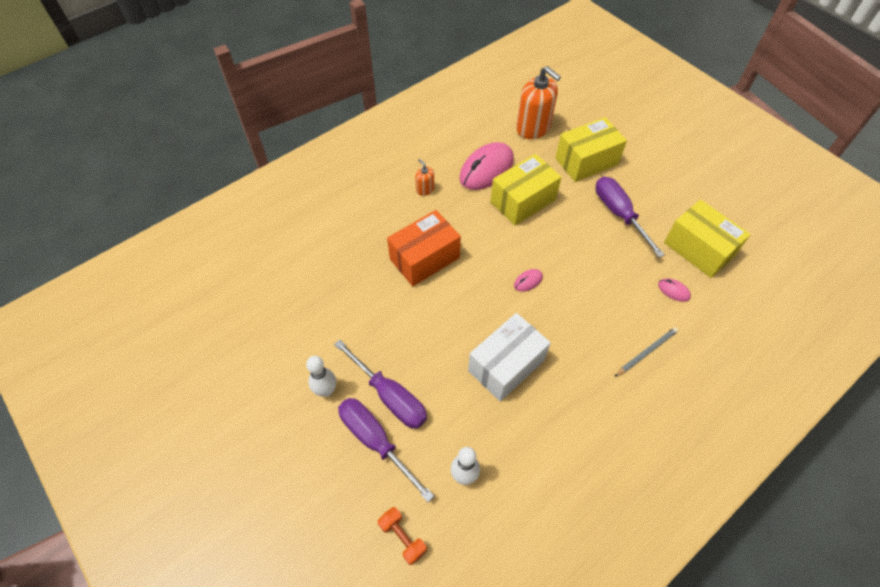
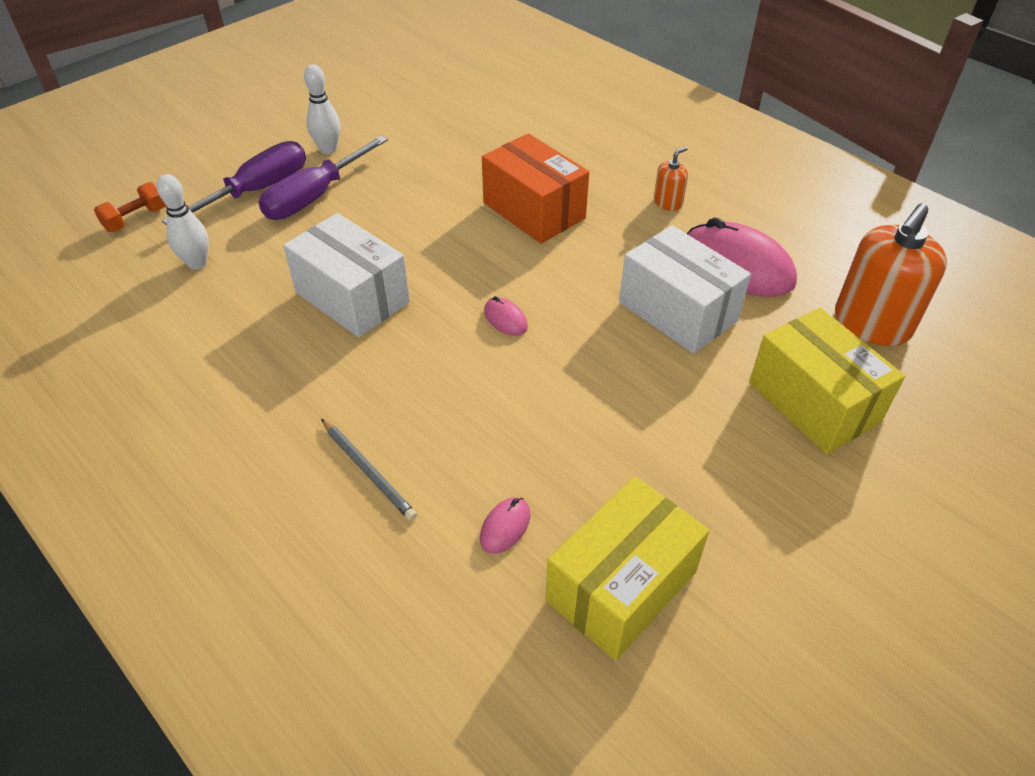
camera: 85 degrees right, 10 degrees down
yellow box [490,154,562,226] -> white box [619,225,751,354]
purple screwdriver [596,177,665,257] -> none

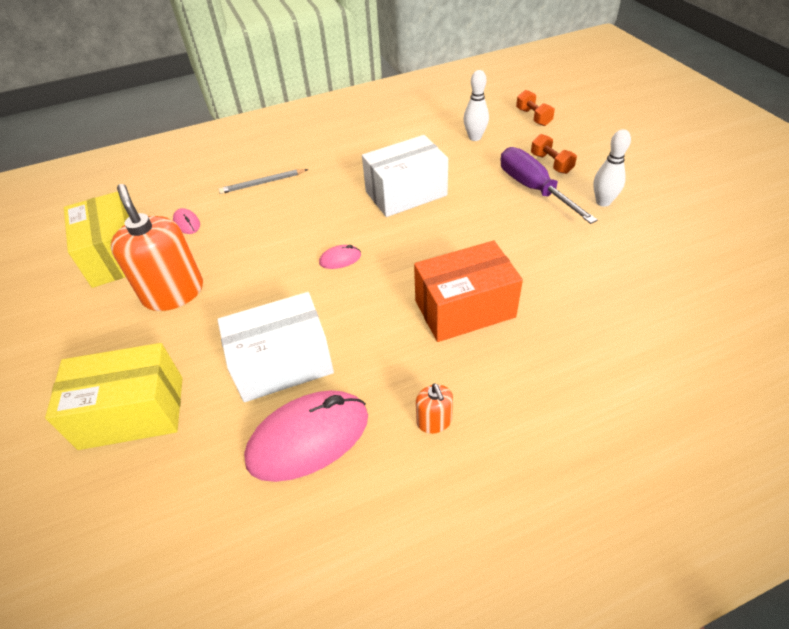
camera: 115 degrees right, 0 degrees up
purple screwdriver [162,141,306,225] -> orange dumbbell [531,134,577,174]
orange soap dispenser [835,203,947,346] -> orange soap dispenser moved to [111,184,203,311]

